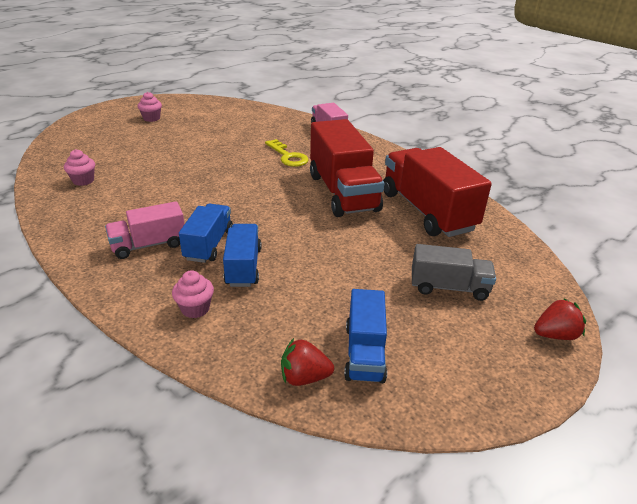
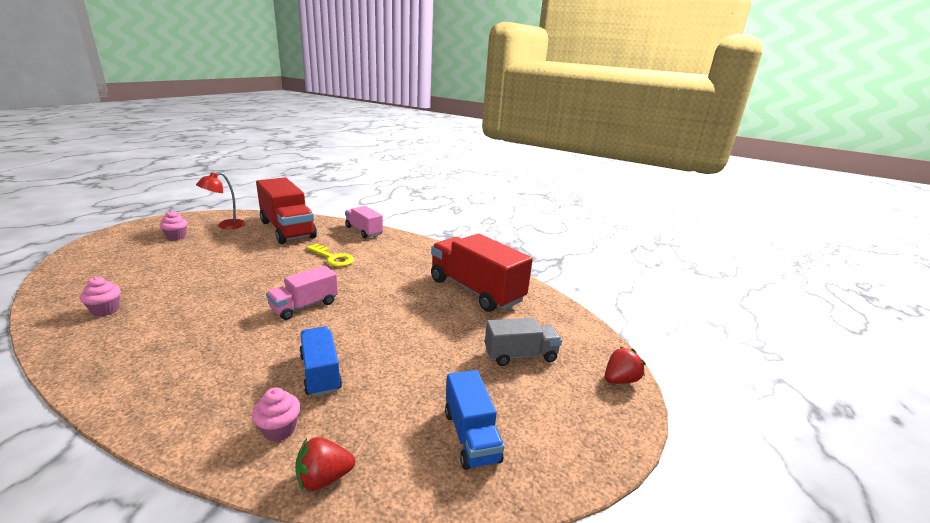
camera: 20 degrees left, 10 degrees down
pink truck [105,201,185,259] -> pink truck moved to [266,266,338,320]
blue truck [179,204,233,263] -> none
red strawberry [281,338,334,386] -> red strawberry moved to [295,437,355,491]
red truck [310,119,384,217] -> red truck moved to [256,177,317,244]
none -> red lamp [196,172,246,229]

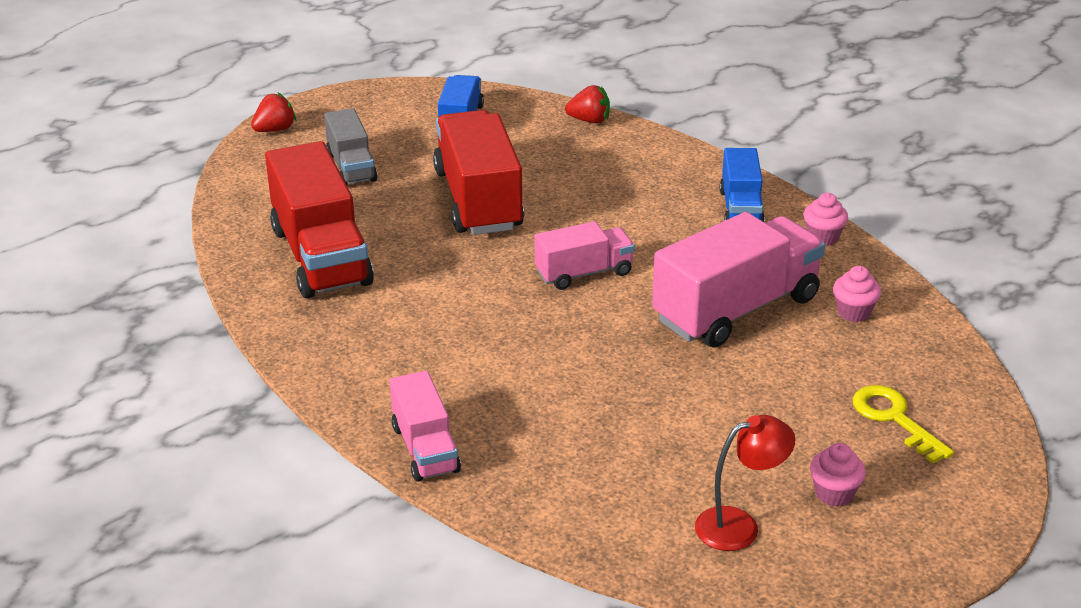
camera: 155 degrees left, 10 degrees up
pink cupcake [252,387,301,442] -> pink cupcake moved to [803,193,848,246]
red truck [256,177,317,244] -> red truck moved to [433,110,524,235]
blue truck [300,326,342,397] -> blue truck moved to [720,148,765,222]
yellow key [306,244,354,267] -> yellow key moved to [853,385,954,464]
grey truck [485,318,562,366] -> grey truck turned 120 degrees counterclockwise [324,108,378,185]
red strawberry [605,347,646,384] -> red strawberry turned 150 degrees clockwise [251,93,296,132]
none -> pink truck [652,212,825,347]

